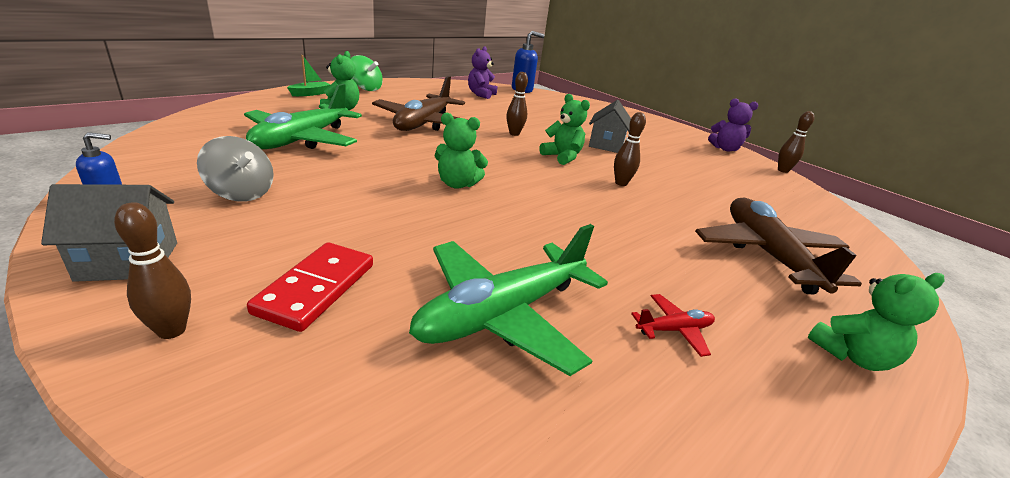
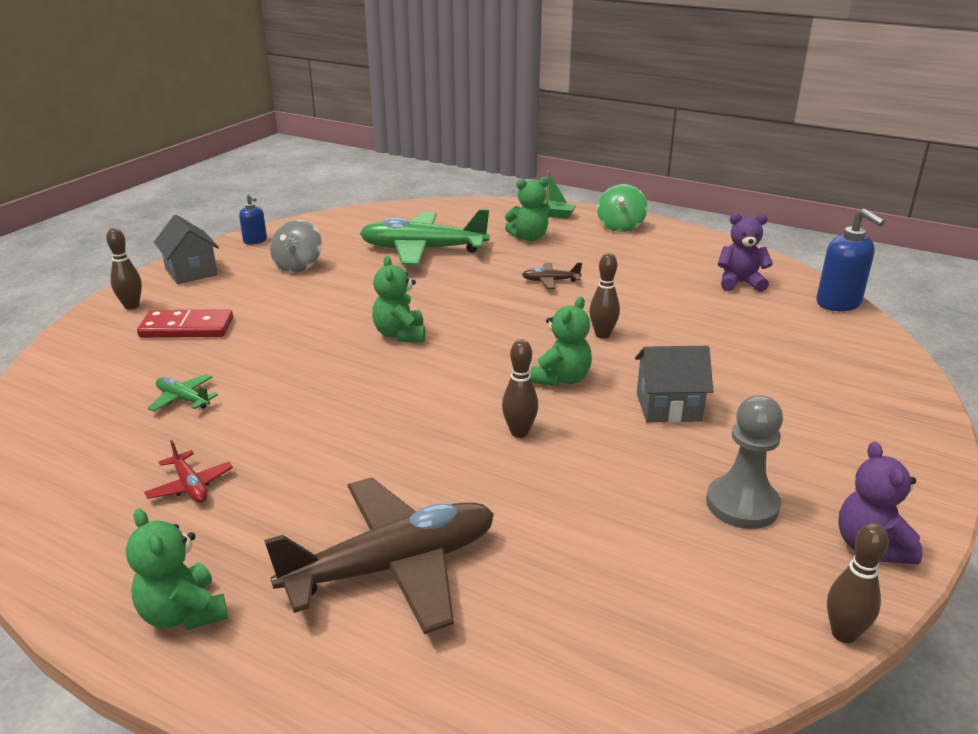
camera: 75 degrees right, 0 degrees up
brown plane [372,76,467,131] -> brown plane [522,262,582,289], size x0.43
green plane [409,224,608,376] -> green plane [148,374,218,412], size x0.43
none -> grey pawn [706,395,783,529]

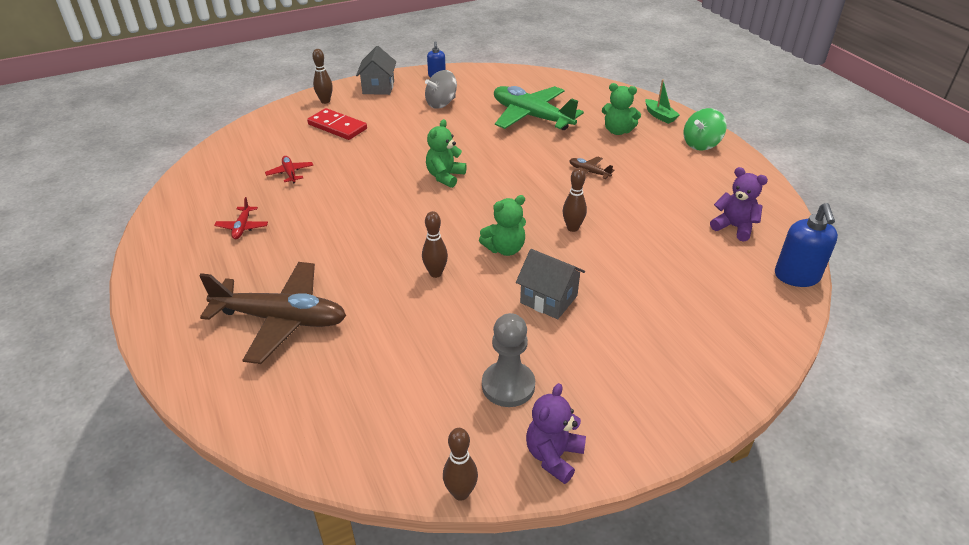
camera: 35 degrees right, 10 degrees up
green teddy bear [126,508,228,630] -> none
green plane [148,374,218,412] -> red plane [265,156,313,184]

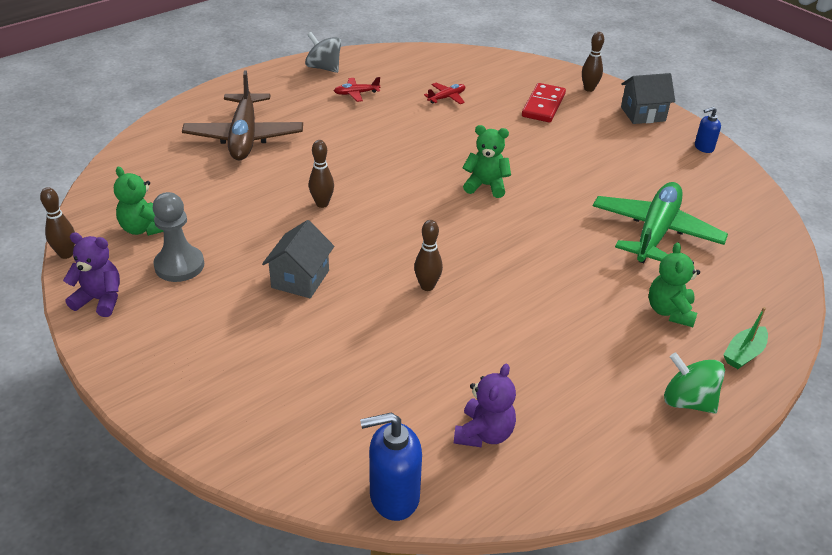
camera: 75 degrees right, 0 degrees up
grey spinning top [425,70,457,109] -> grey spinning top moved to [305,32,341,73]
green teddy bear [479,195,526,256] -> green teddy bear moved to [114,167,164,236]
brown plane [569,156,614,179] -> none

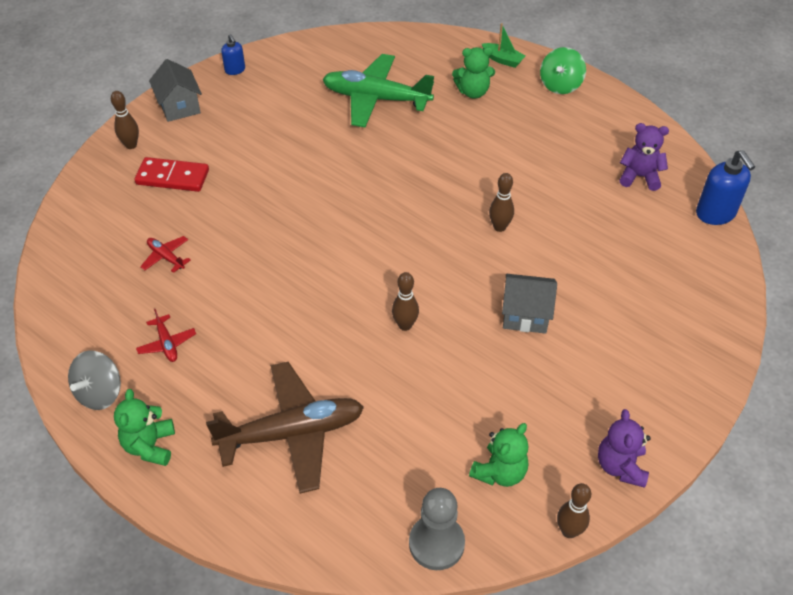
camera: 100 degrees left, 10 degrees up
grey pawn [153,192,204,282] -> grey pawn moved to [409,488,465,570]
green teddy bear [463,125,511,198] -> green teddy bear moved to [114,389,175,466]

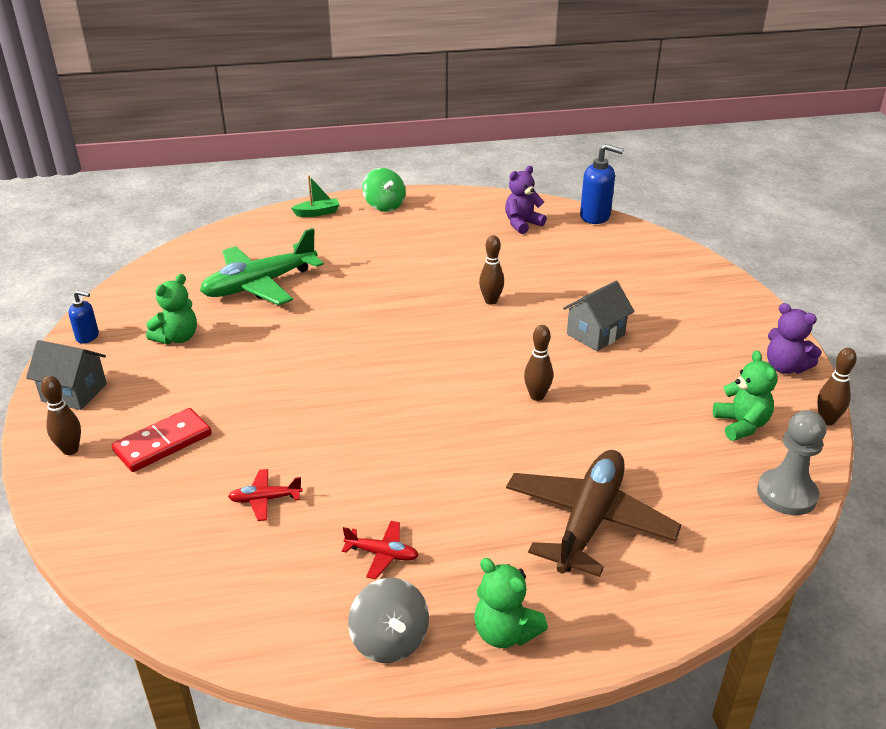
camera: 50 degrees left, 15 degrees down
green teddy bear [452,47,495,99] -> green teddy bear moved to [146,274,197,345]

